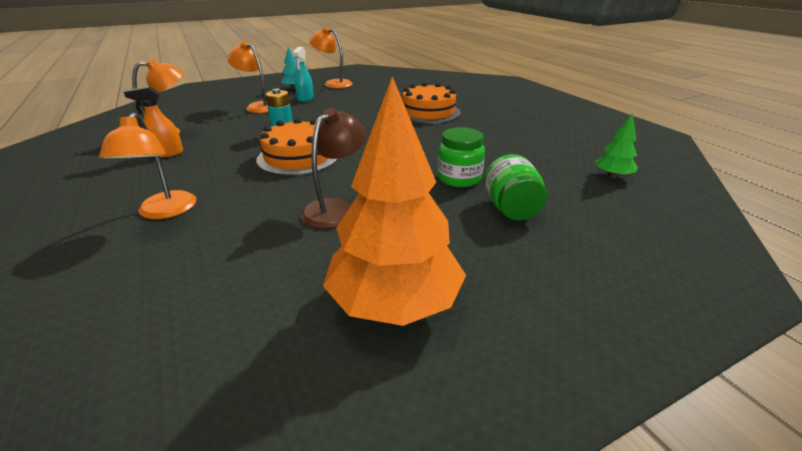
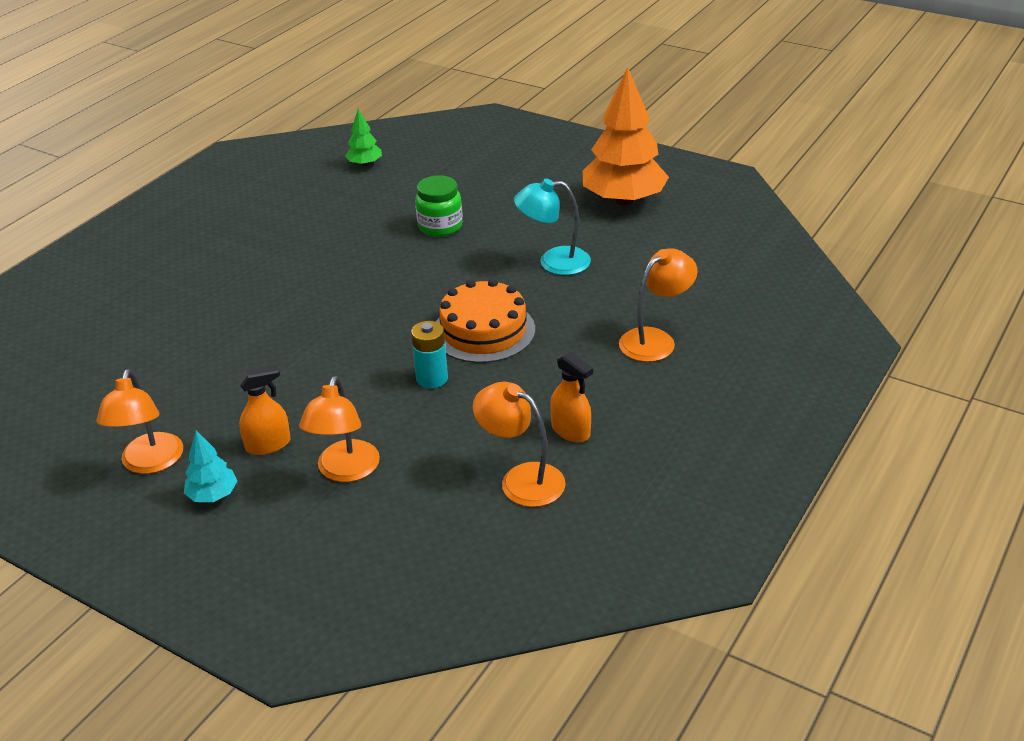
camera: 120 degrees left, 5 degrees up
turquoise spray bottle [292,47,314,102] -> orange spray bottle [238,364,291,455]
brown lamp [301,108,366,229] -> turquoise lamp [514,179,591,275]
orange cake [402,82,461,124] -> none
green jar [484,154,547,220] -> none

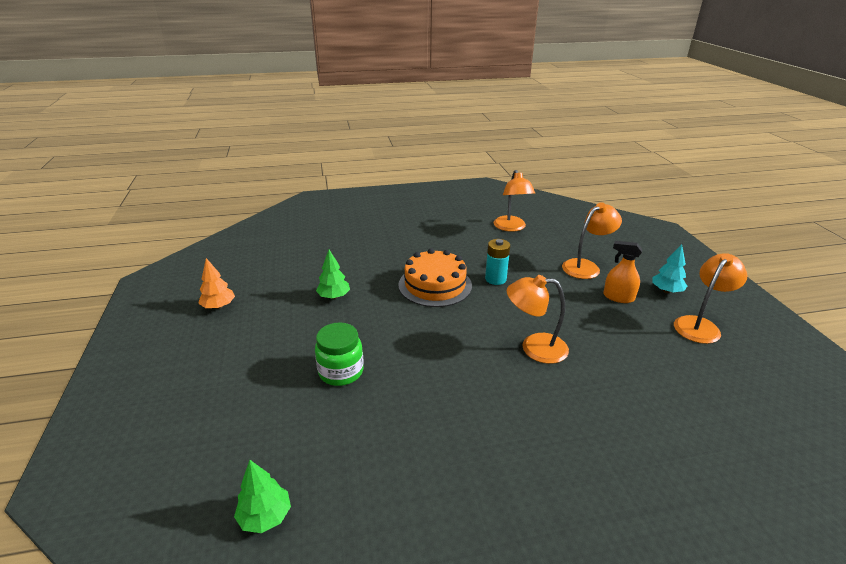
camera: 135 degrees left, 5 degrees down
turquoise lamp [514,179,591,275] -> green tree [316,250,350,299]
orange spray bottle [550,352,593,442] -> none
orange tree [583,67,669,206] -> orange tree [198,258,235,309], size x0.46
orange lamp [619,248,698,362] -> orange lamp moved to [507,275,569,364]

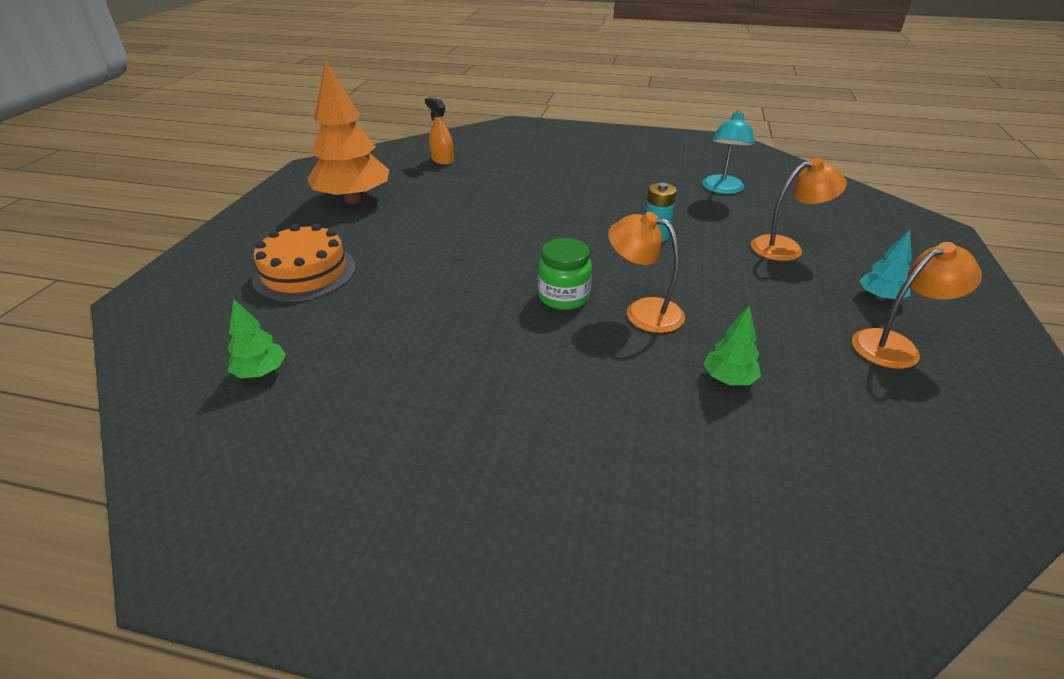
camera: 25 degrees right, 5 degrees up
orange tree [198,258,235,309] -> orange tree [307,61,389,204], size x2.19
green jar [315,323,364,386] -> green jar moved to [538,238,592,310]
green tree [316,250,350,299] -> green tree moved to [703,305,761,385]
orange cake [398,248,472,307] -> orange cake moved to [252,224,356,302]
orange lamp [493,170,535,232] -> turquoise lamp [702,110,755,194]
orange spray bottle [603,241,642,303] -> orange spray bottle moved to [425,98,454,165]

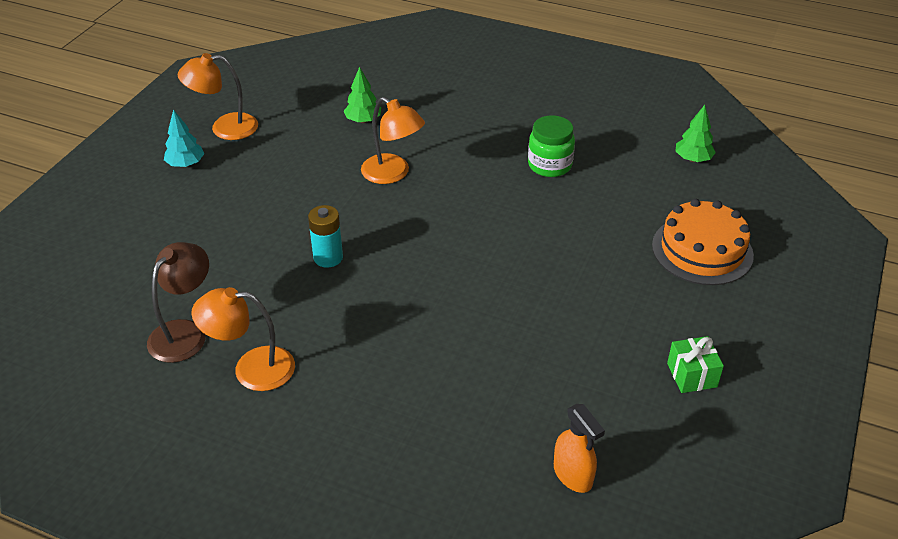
camera: 170 degrees left, 5 degrees up
orange tree [307,61,389,204] -> green gift [667,336,724,393]
green jar [538,238,592,310] -> green jar moved to [528,115,575,177]
turquoise lamp [702,110,755,194] -> brown lamp [147,242,209,363]
orange lamp [751,158,847,261] -> orange lamp moved to [191,287,295,391]

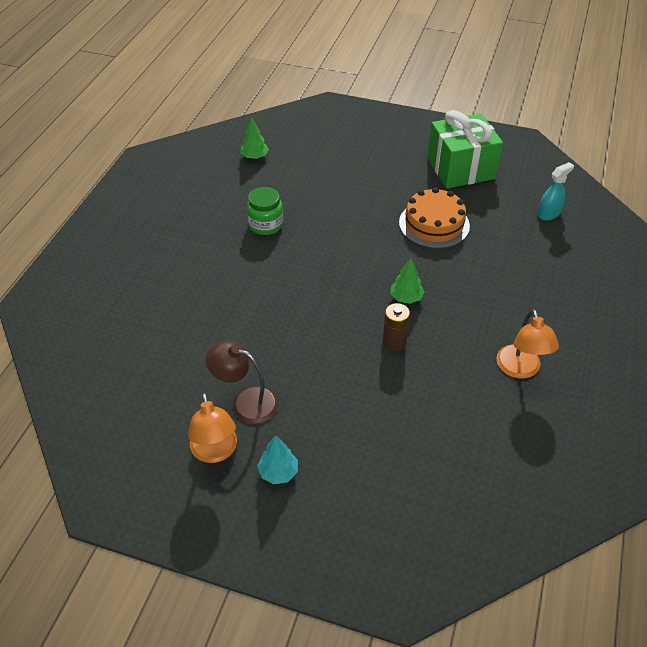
camera: 95 degrees left, 5 degrees up
brown lamp [147,242,209,363] -> brown lamp moved to [206,341,278,424]
turquoise battery [308,205,343,268] -> brown battery [383,303,410,351]
green tree [343,67,381,123] -> green tree moved to [391,258,424,304]
orange lamp [361,97,425,184] -> none
orange spray bottle [554,404,605,493] -> turquoise spray bottle [538,162,574,220]
orange cake [652,199,754,285] -> orange cake moved to [399,187,470,249]
green gift [667,336,724,393] -> green gift [427,110,503,188], size x2.30

